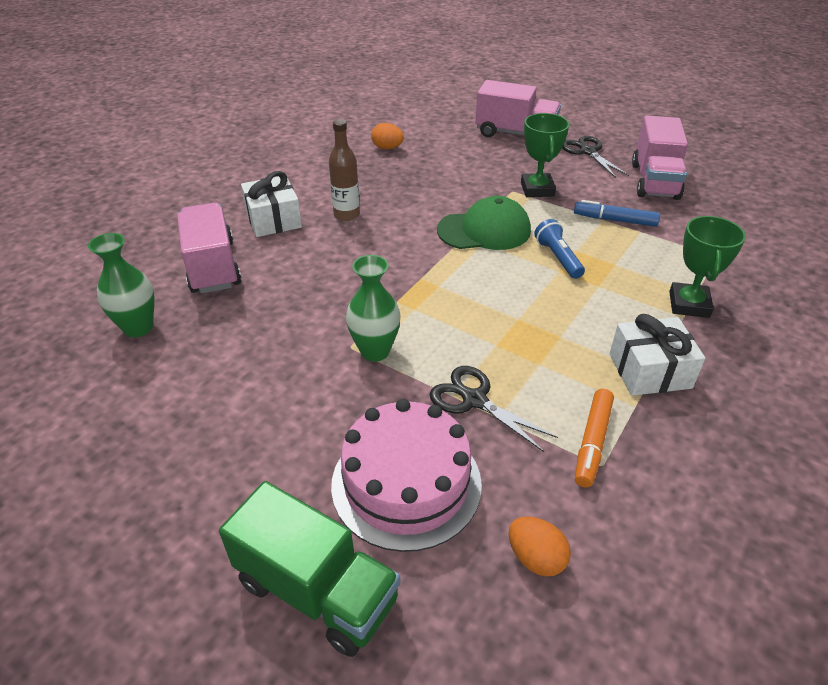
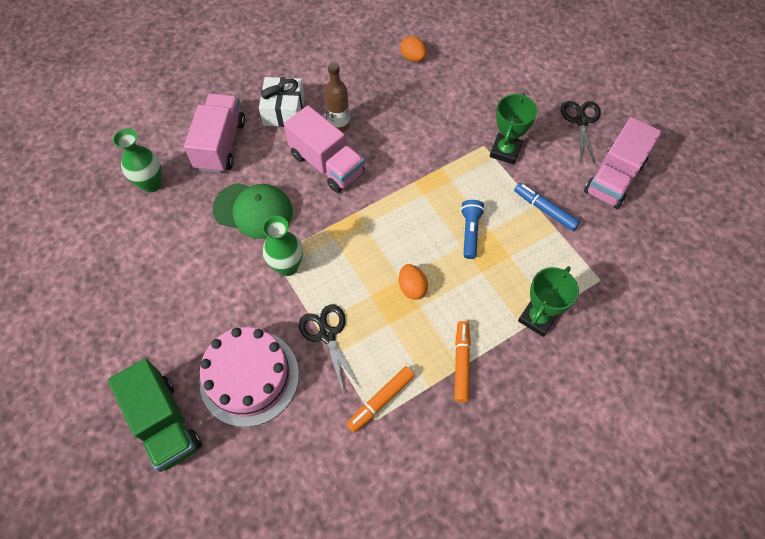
camera: 25 degrees right, 20 degrees up
green cap [437,196,531,250] -> green cap moved to [213,183,293,239]
pink truck [475,80,561,137] -> pink truck moved to [284,105,365,193]
orange egg [509,516,571,576] -> orange egg moved to [399,264,428,299]
white gift [610,314,706,396] -> orange marker [455,321,471,402]

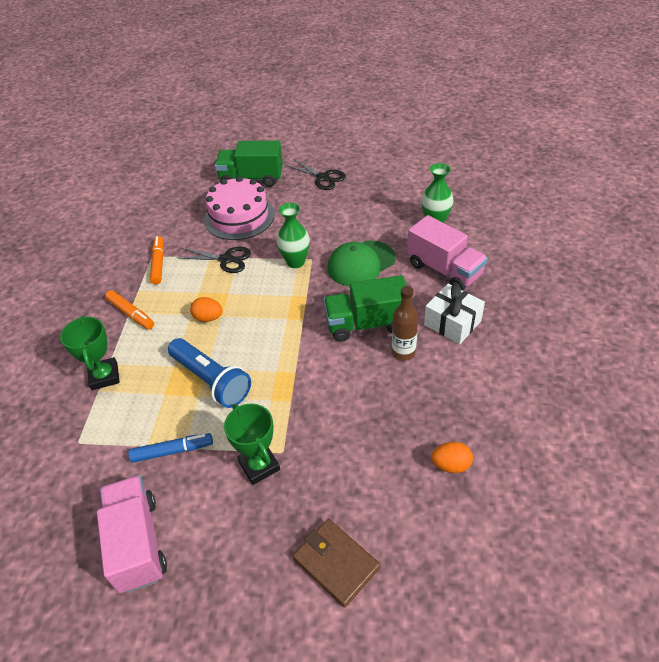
camera: 130 degrees right, 15 degrees down
pink truck [284,105,365,193] -> green truck [323,275,407,342]
blue flashlight [460,200,485,259] -> blue flashlight [168,338,251,408], size x1.66
black scissors [561,101,601,164] -> black scissors moved to [286,159,346,190]
none -> brown wallet [293,519,380,608]

